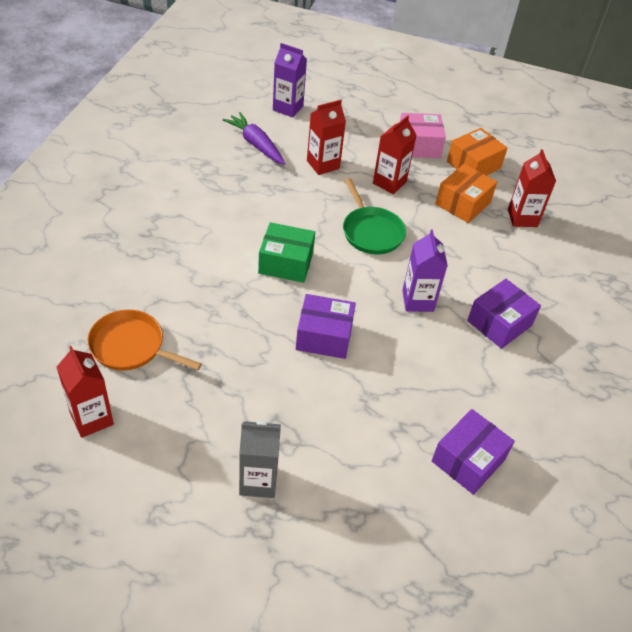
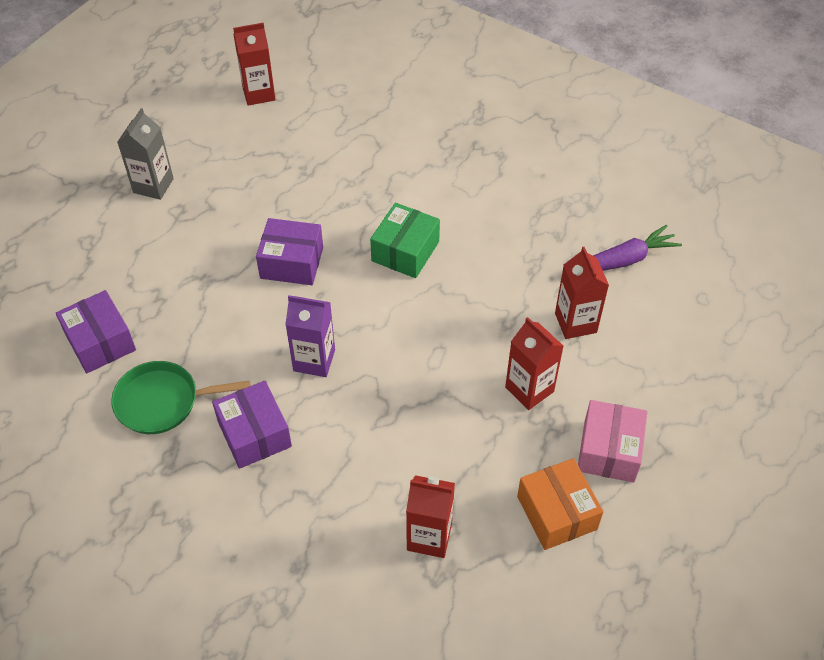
camera: 110 degrees right, 5 degrees up
orange pan [87,310,202,371] -> none
purple carton [273,43,307,118] -> none
purple box [296,294,356,359] -> purple box turned 75 degrees clockwise [256,218,323,285]
green pan [343,178,406,254] -> green pan moved to [111,361,250,434]
orange box [436,164,497,223] -> none

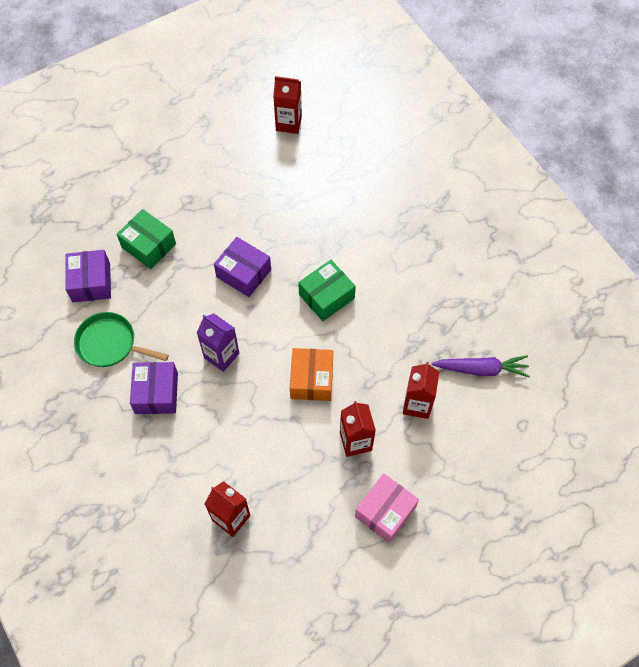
camera: 25 degrees right, 10 degrees up
grey carton [117,108,174,200] -> none
orange box [517,458,603,550] -> orange box moved to [290,348,333,401]
none -> green box [117,209,176,269]

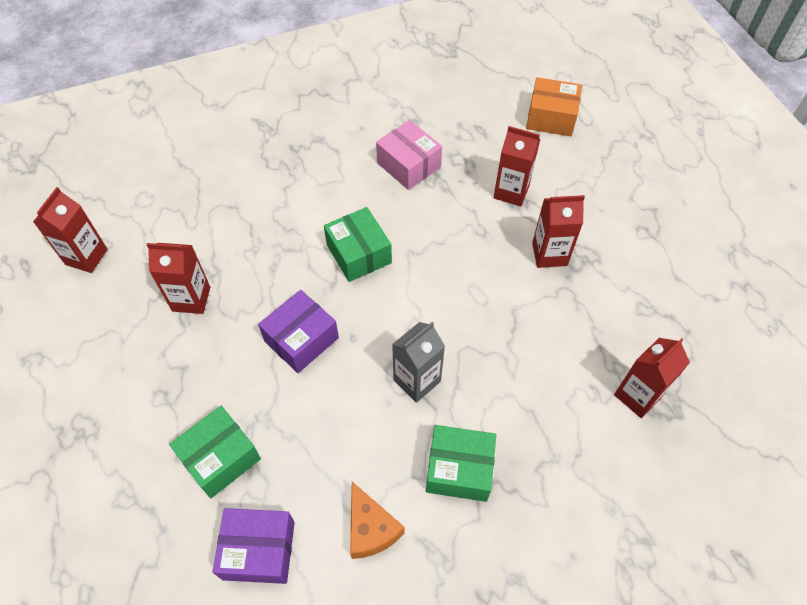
camera: 80 degrees left, 5 degrees down
green pan [74,312,169,367] -> orange cheese [350,482,404,559]
purple box [130,362,178,414] -> green box [426,425,496,502]
purple carton [197,314,239,372] -> grey carton [392,322,445,403]
orange box [290,348,333,401] -> orange box moved to [526,77,582,136]
pink box [355,473,419,543] -> pink box moved to [376,120,442,190]
purple carrot [432,355,530,377] -> none
none -> red carton [146,243,210,314]

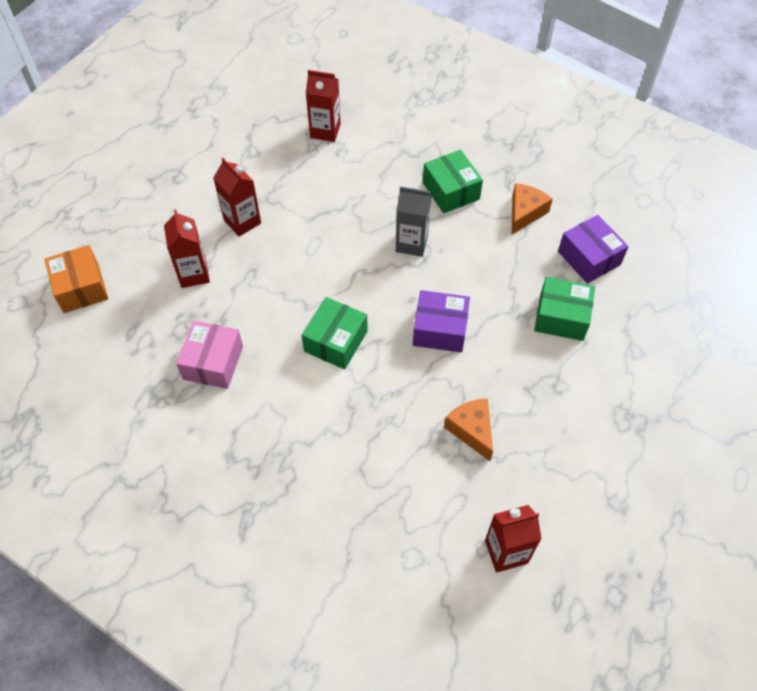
camera: 125 degrees left, 0 degrees up
red carton [146,243,210,314] -> orange cheese [444,398,493,461]

